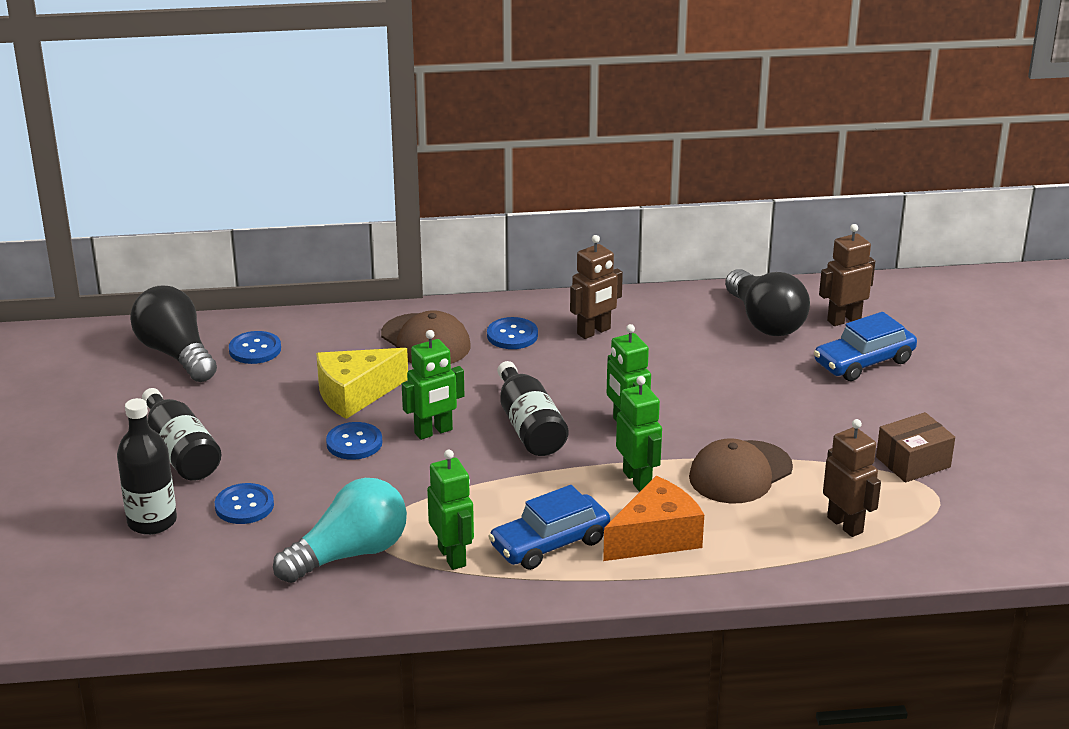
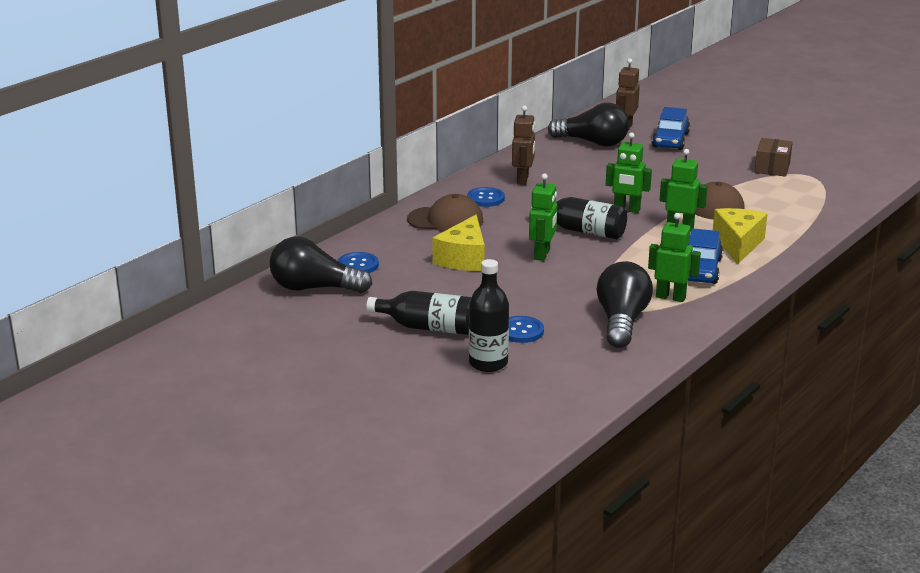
camera: 45 degrees left, 5 degrees down
turquoise light bulb [273,478,407,583] -> black light bulb [597,261,653,348]
blue button [326,422,382,460] -> none
orange cheese [603,476,704,561] -> yellow cheese [713,208,768,264]
brown robot [823,419,881,537] -> none

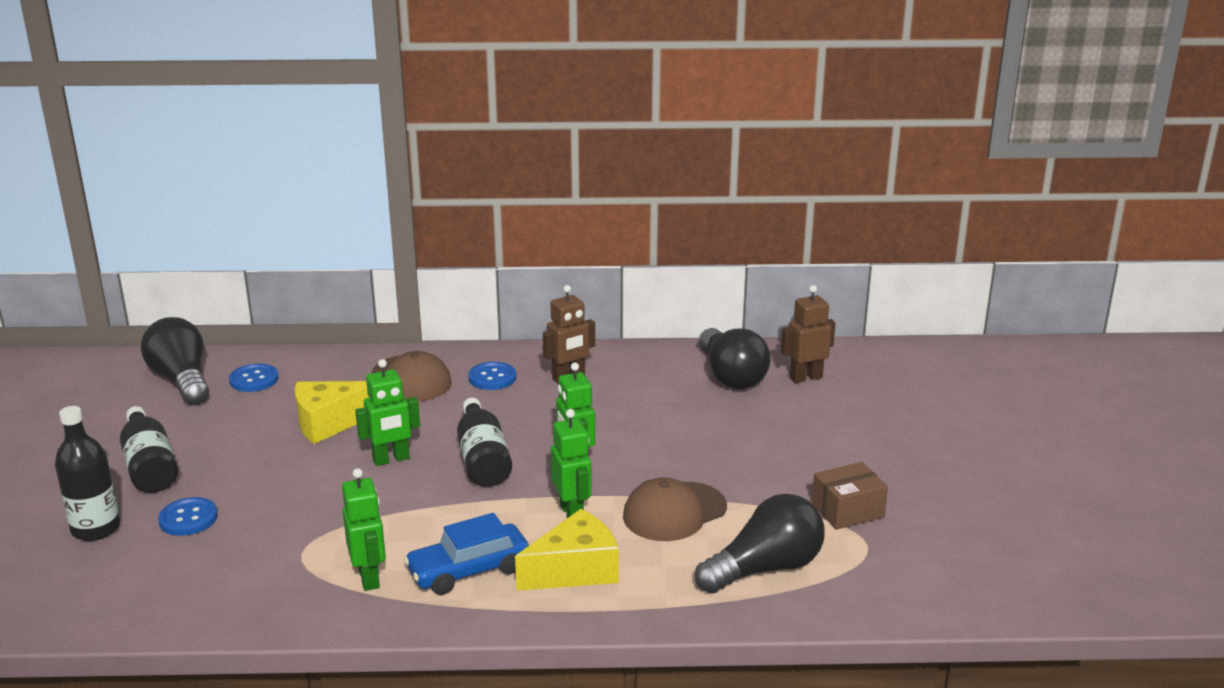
camera: 50 degrees right, 0 degrees up
black light bulb [597,261,653,348] -> black light bulb moved to [695,494,825,593]
blue car [652,107,690,150] -> none

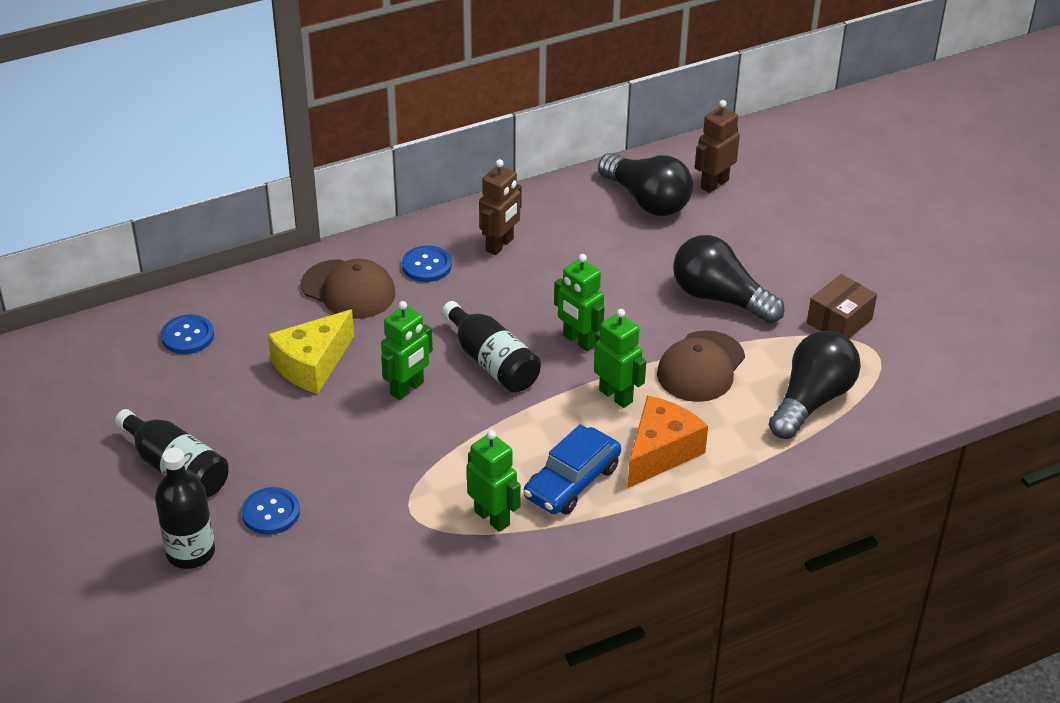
camera: 25 degrees left, 15 degrees up
black light bulb [141,317,209,405] -> black light bulb moved to [673,235,785,323]
yellow cheese [515,509,619,591] -> orange cheese [627,395,708,488]

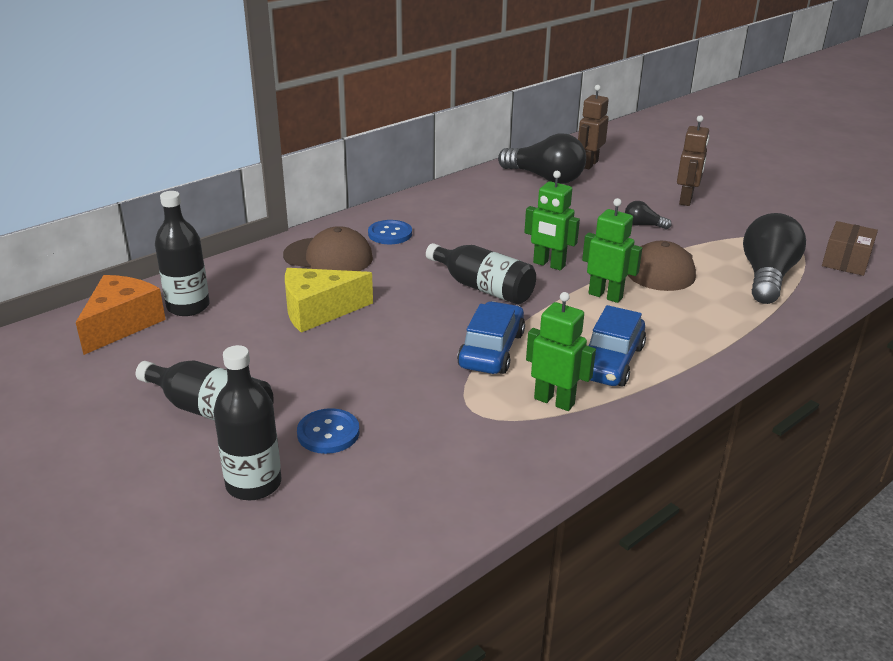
camera: 15 degrees left, 10 degrees down
blue button [161,315,214,354] -> black bottle [155,191,210,316]
yellow cheese [268,309,354,394] -> yellow cheese turned 45 degrees clockwise [285,268,373,333]
green robot [381,301,433,400] -> none
brown robot [479,159,522,255] -> brown robot moved to [677,115,710,206]
orange cheese [627,395,708,488] -> orange cheese moved to [76,275,166,355]
black light bulb [673,235,785,323] -> black light bulb [625,201,672,229], size x0.46
brown box [807,274,877,339] -> brown box moved to [822,221,878,276]
none -> blue car [457,301,525,374]

